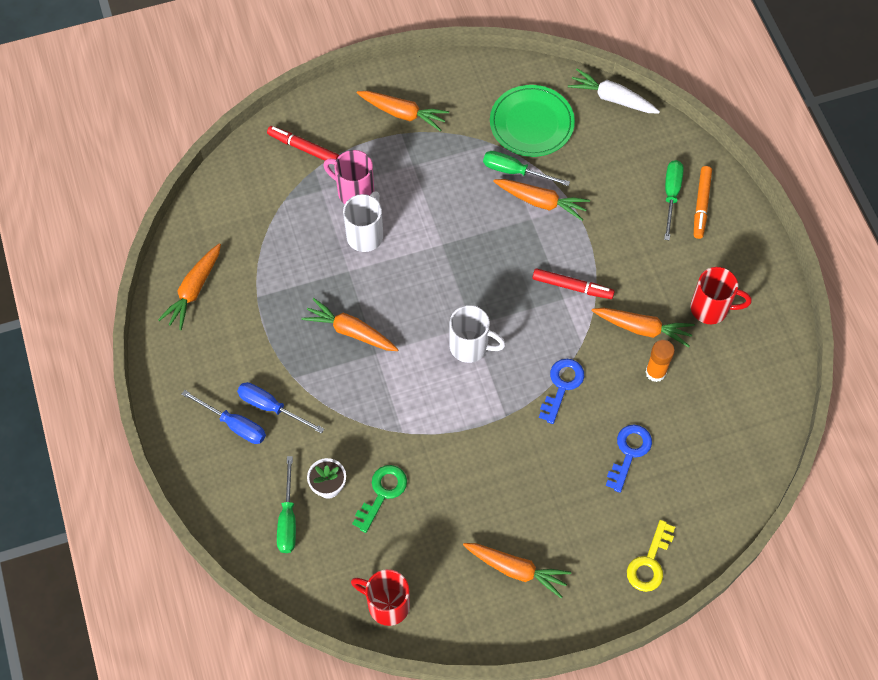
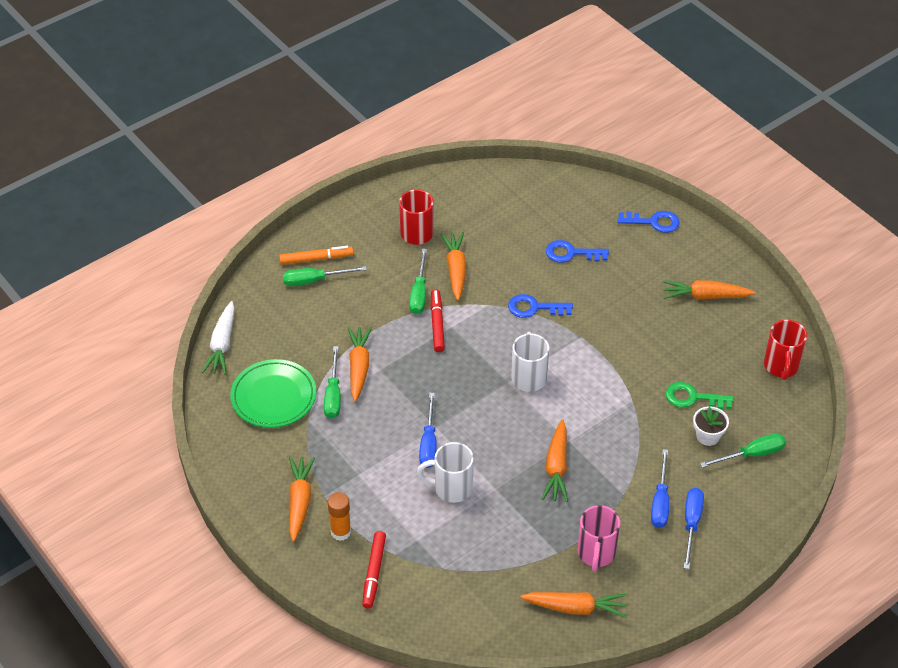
camera: 110 degrees left, 15 degrees down
pink mug [324,150,374,204] -> pink mug moved to [578,505,620,572]
orange carrot [463,543,571,598] -> orange carrot turned 90 degrees counterclockwise [662,280,756,300]
yellow key [627,520,675,592] -> blue key [617,211,680,233]
orange glue stick [645,340,675,382] -> orange glue stick moved to [328,492,351,541]
none -> green screwdriver [409,249,427,314]
none -> blue screwdriver [419,393,437,468]

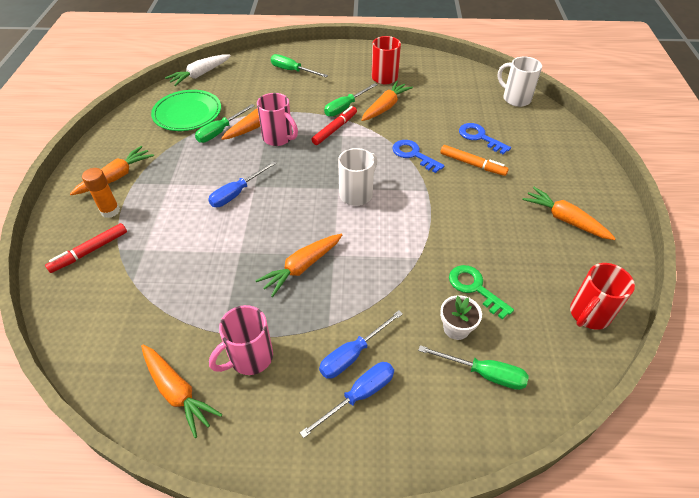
camera: 40 degrees right, 0 degrees up
orange marker [279,246,354,265] -> orange marker moved to [440,145,509,176]
white mug [417,442,474,503] -> white mug moved to [498,57,542,107]
blue key [617,211,680,233] -> none
none -> pink mug [257,93,298,146]

